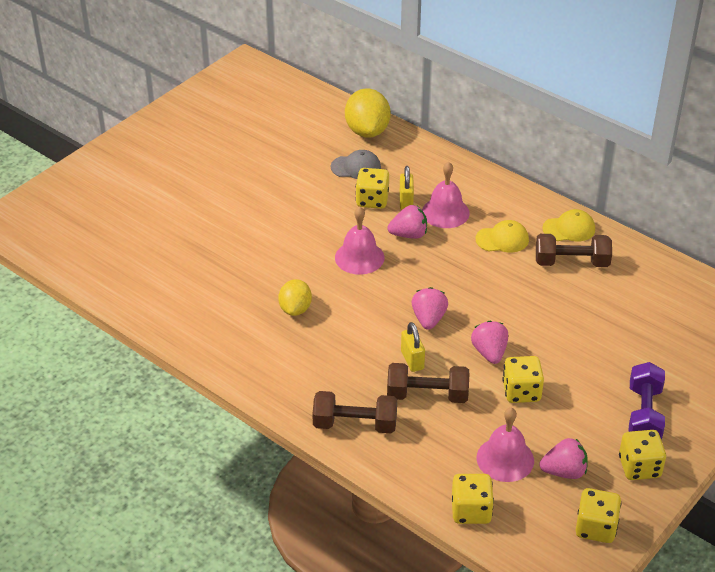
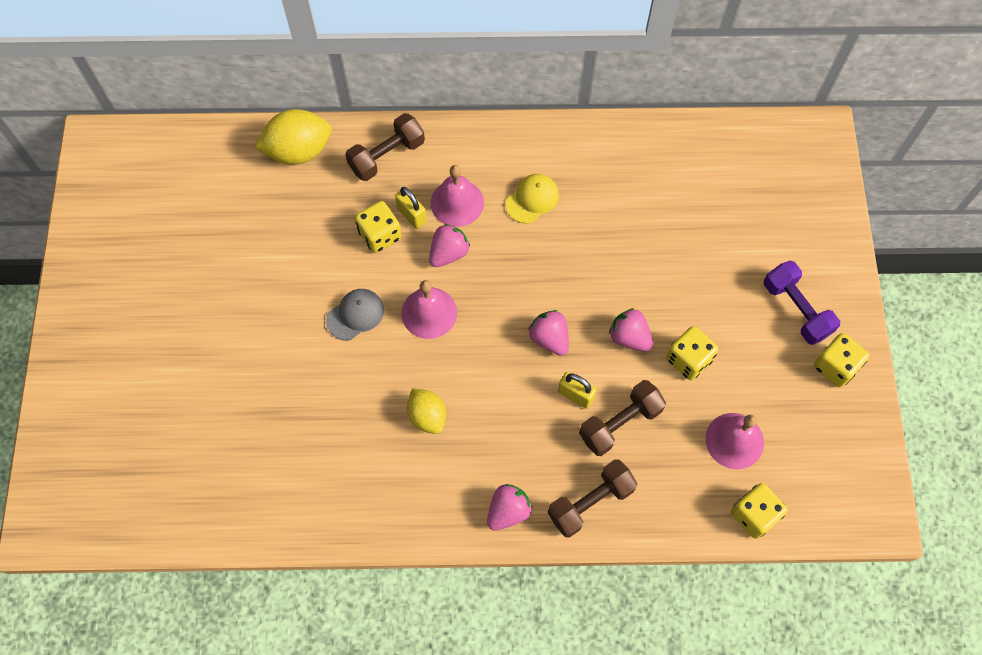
camera: 40 degrees left, 25 degrees up
grey cap [331,150,381,179] -> grey cap moved to [326,289,384,340]
yellow lemon [345,88,391,138] -> yellow lemon turned 60 degrees counterclockwise [255,109,332,165]
brown dumbbell [536,234,612,267] -> brown dumbbell moved to [345,113,425,181]
pink strawberry [539,438,588,479] -> pink strawberry moved to [487,484,532,530]
yellow cap [542,209,595,241] -> none
yellow dice [576,488,622,543] -> none

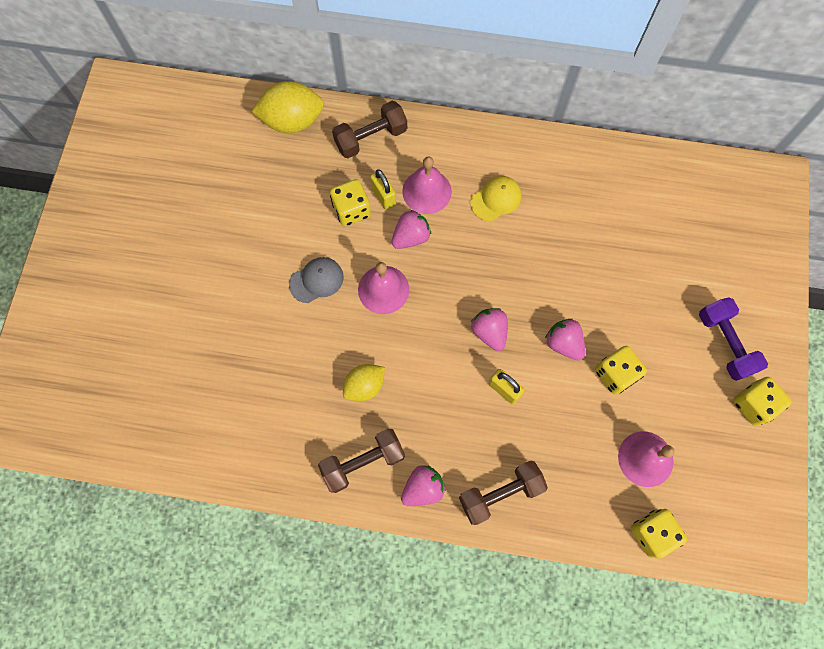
camera: 10 degrees right, 5 degrees up
yellow lemon [407,388,446,434] -> yellow lemon turned 75 degrees clockwise [343,364,385,401]
brown dumbbell [579,380,666,456] -> brown dumbbell moved to [318,428,405,493]

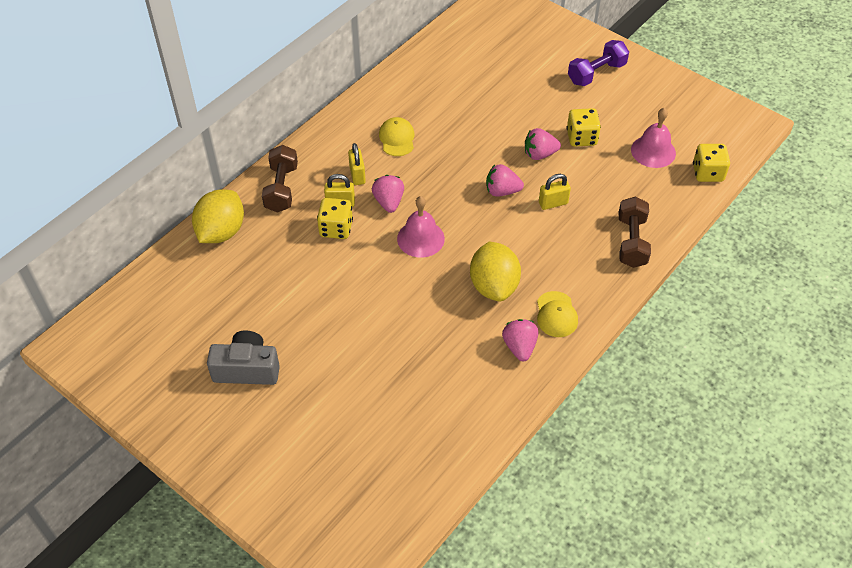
camera: 60 degrees left, 20 degrees down
grey cap [289,257,344,303] -> none
brown dumbbell [318,428,405,493] -> yellow cap [537,291,578,337]
yellow lemon [343,364,385,401] -> yellow lemon [470,242,521,301], size x1.59
pink strawberry [401,465,446,506] -> pink strawberry moved to [502,319,538,361]
pink bell [402,156,452,214] -> yellow padlock [348,143,366,185]
purple dumbbell [699,297,768,381] -> purple dumbbell turned 45 degrees counterclockwise [568,40,629,86]
yellow dice [733,377,792,426] -> none
none -> grey camera [207,331,280,385]

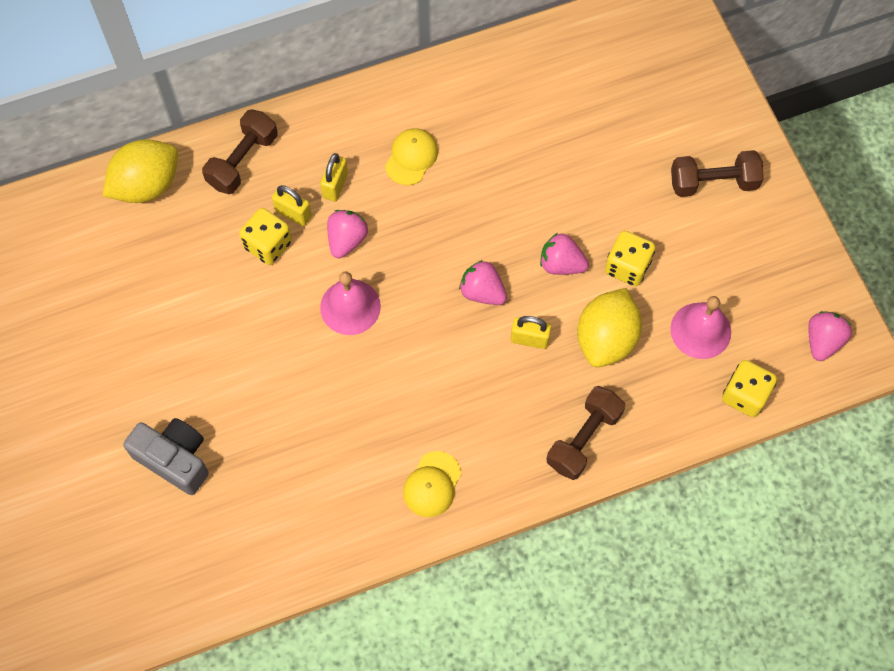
camera: 30 degrees right, 15 degrees up
grey camera [207,331,280,385] -> grey camera moved to [123,418,209,495]
yellow lemon [470,242,521,301] -> yellow lemon moved to [577,288,642,367]
pink strawberry [502,319,538,361] -> pink strawberry moved to [809,311,852,361]
purple dumbbell [568,40,629,86] -> brown dumbbell [671,150,764,197]

